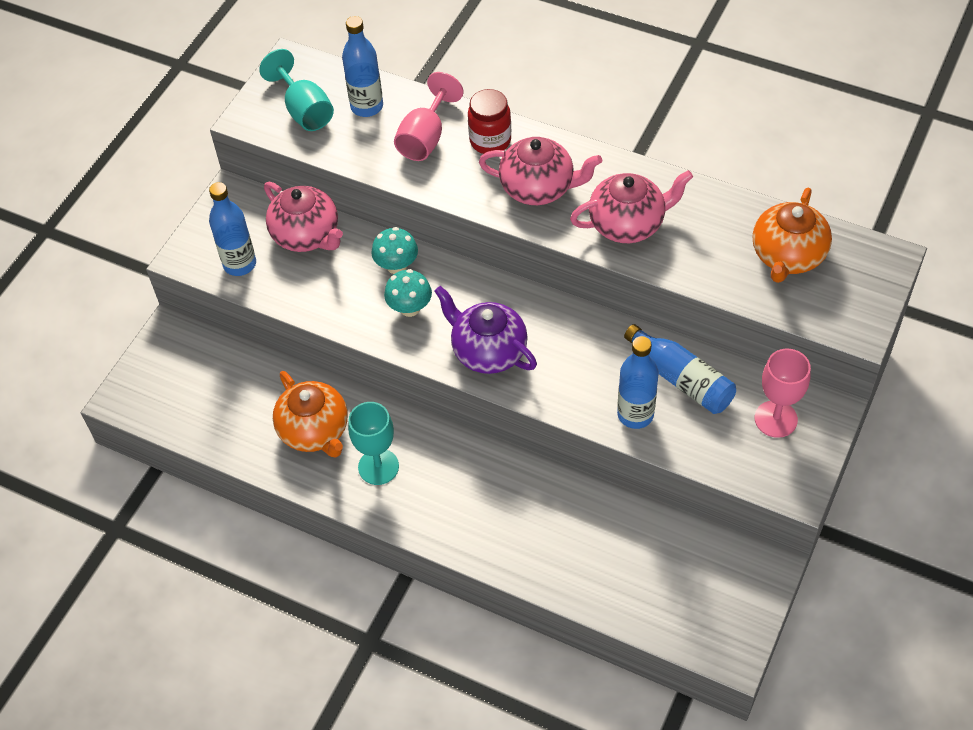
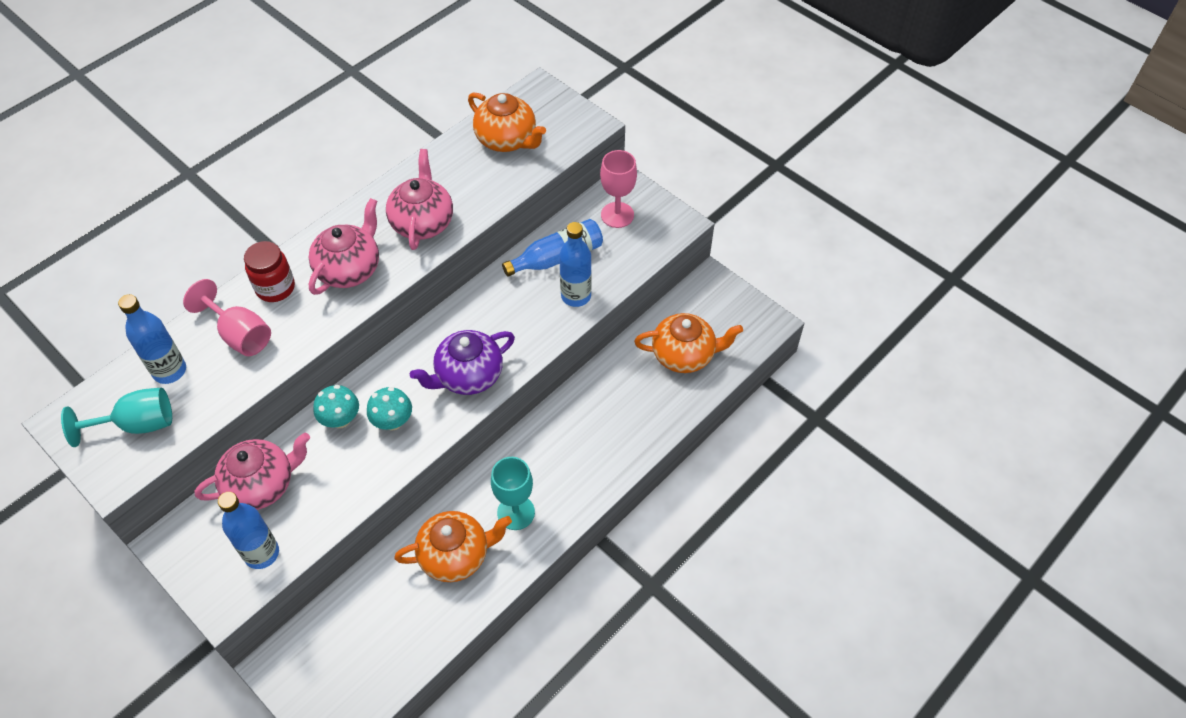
camera: 75 degrees left, 0 degrees up
none -> orange teapot [634,313,743,373]

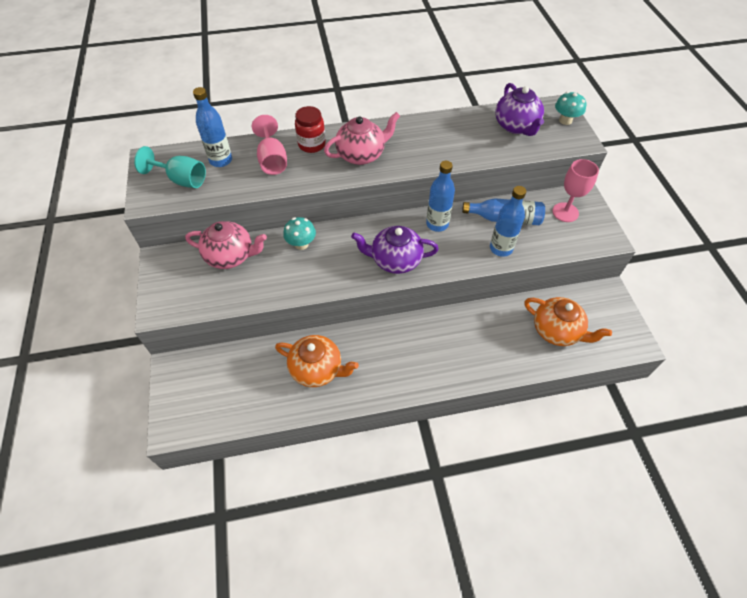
camera: 35 degrees right, 0 degrees up
blue bottle [218,492,279,569] -> blue bottle moved to [426,161,455,232]
turquoise mushroom [367,387,412,430] -> turquoise mushroom moved to [555,92,586,125]
pink teapot [386,149,453,250] -> none
orange teapot [468,92,546,152] -> purple teapot [495,83,544,136]
turquoise goblet [491,457,535,530] -> none

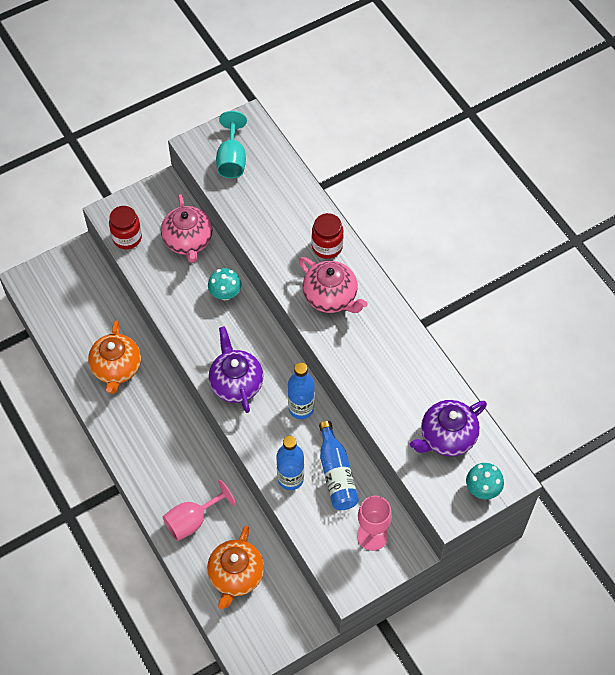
camera: 70 degrees right, 5 degrees up
blue bottle [193,87,232,167] -> none
pink goblet [252,115,287,175] -> pink goblet moved to [163,480,236,541]
none -> red jar [109,206,142,249]

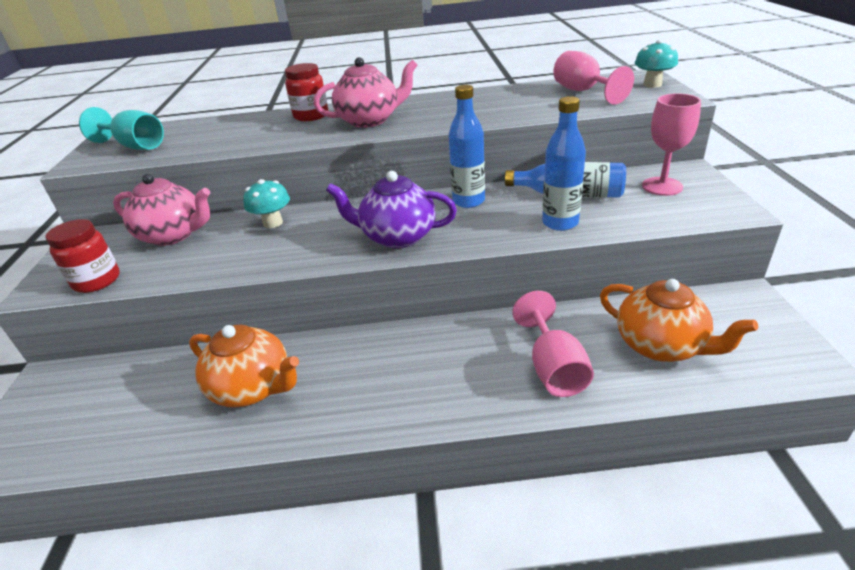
camera: 60 degrees left, 25 degrees down
purple teapot [410,400,487,456] -> pink goblet [553,51,634,104]

